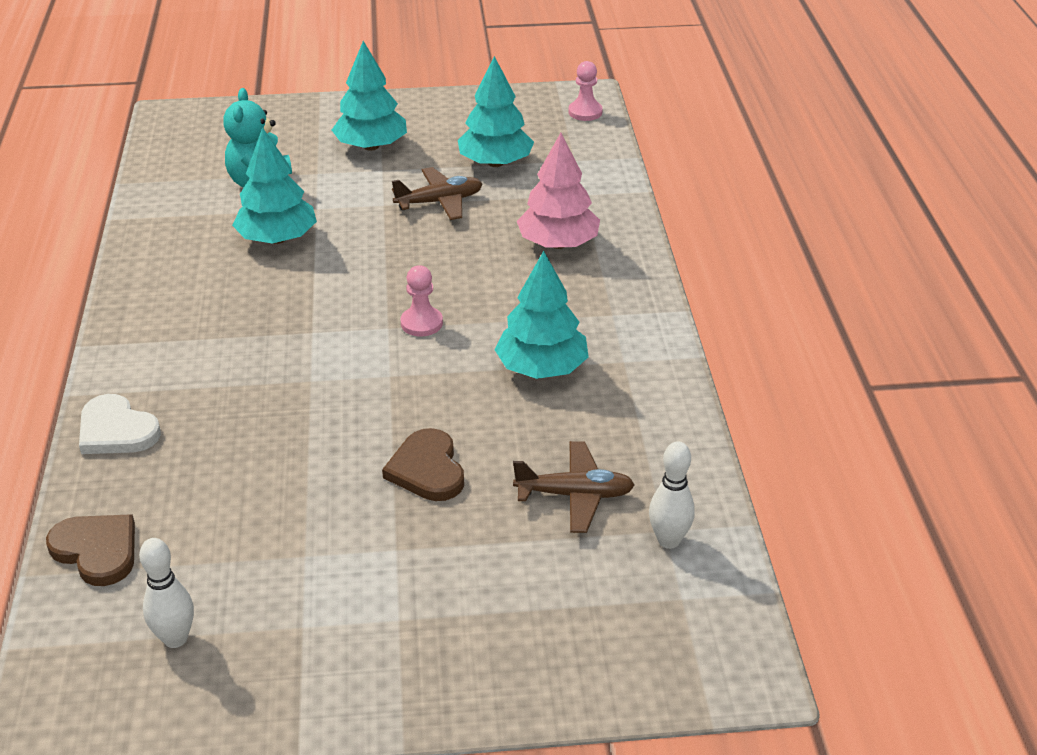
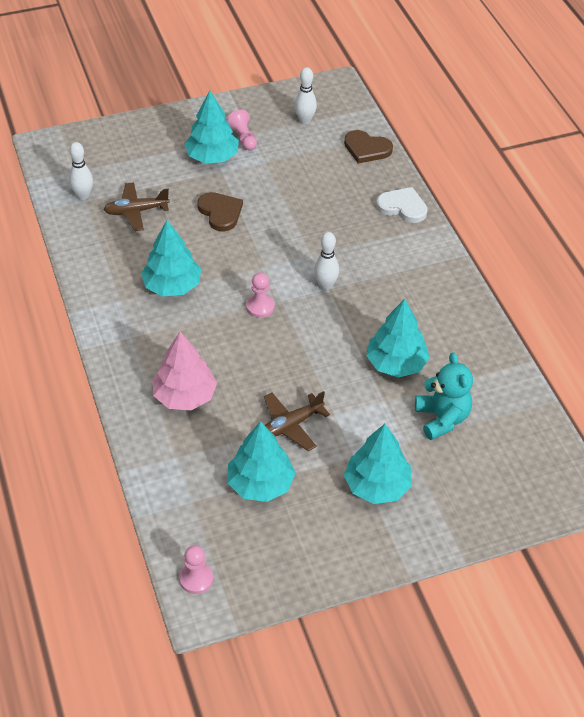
camera: 165 degrees right, 10 degrees up
none -> turquoise tree [184,91,239,164]
none -> pink pawn [226,110,257,151]
none -> white bowling pin [314,232,339,290]

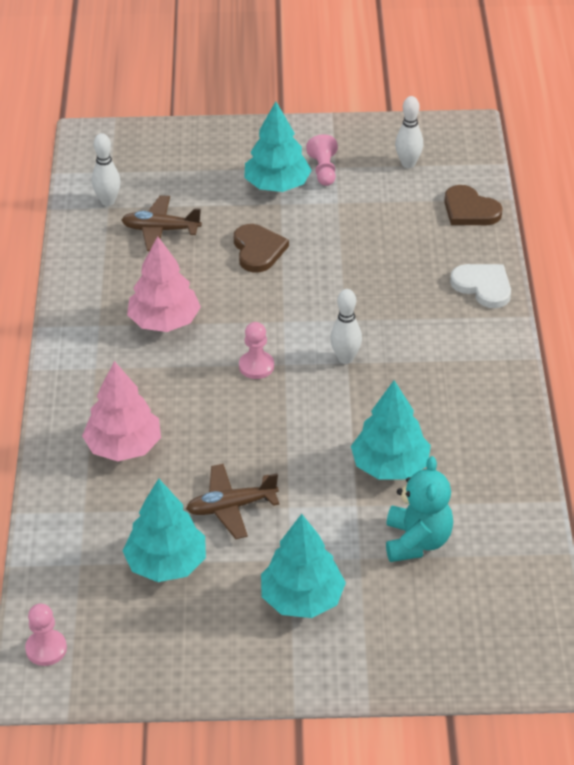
camera: 20 degrees right, 5 degrees down
turquoise tree [141,220,201,296] -> pink tree [127,236,201,332]

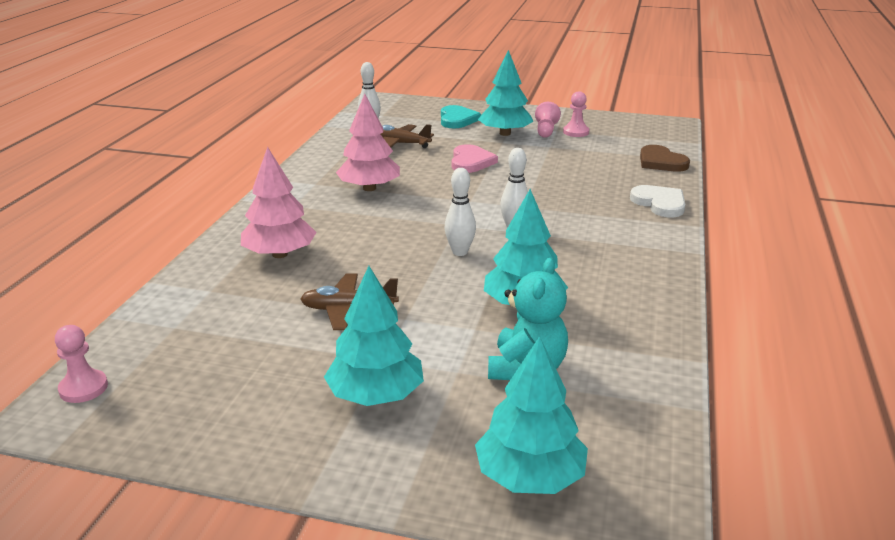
camera: 15 degrees right, 15 degrees down
turquoise tree [123,478,206,582] -> turquoise tree moved to [475,336,588,494]
brown heart [234,224,289,272] -> pink heart [452,144,498,173]
pink pawn [239,322,274,379] -> pink pawn moved to [563,91,589,137]
white bowling pin [395,96,423,168] -> white bowling pin moved to [445,168,476,256]
none -> turquoise heart [441,105,481,128]

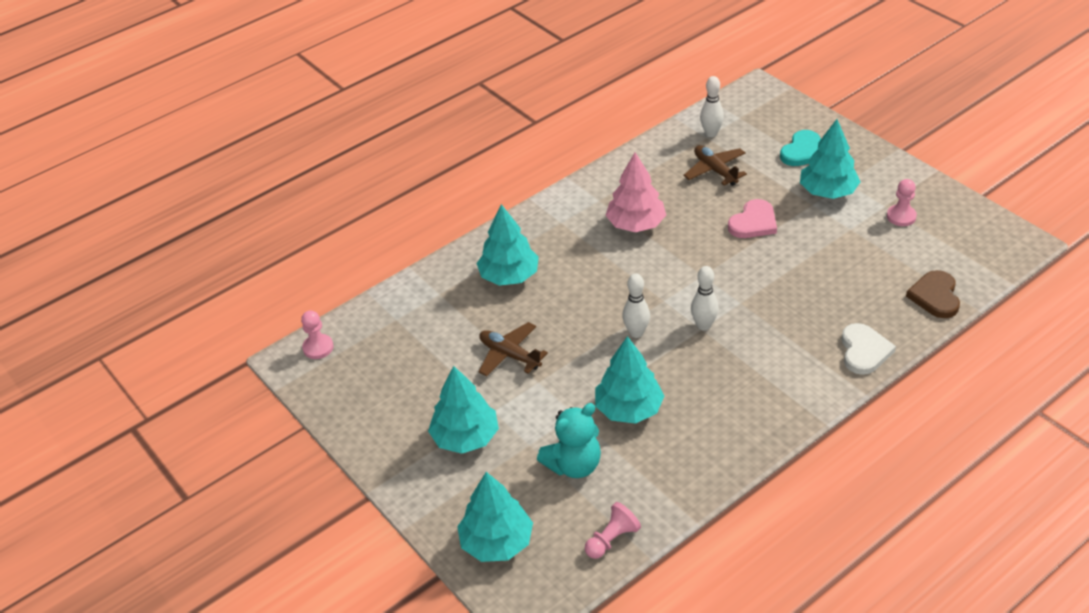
camera: 40 degrees right, 15 degrees up
pink tree [241,147,317,258] -> turquoise tree [476,204,539,286]
pink pawn [535,102,561,138] -> pink pawn moved to [585,502,641,559]

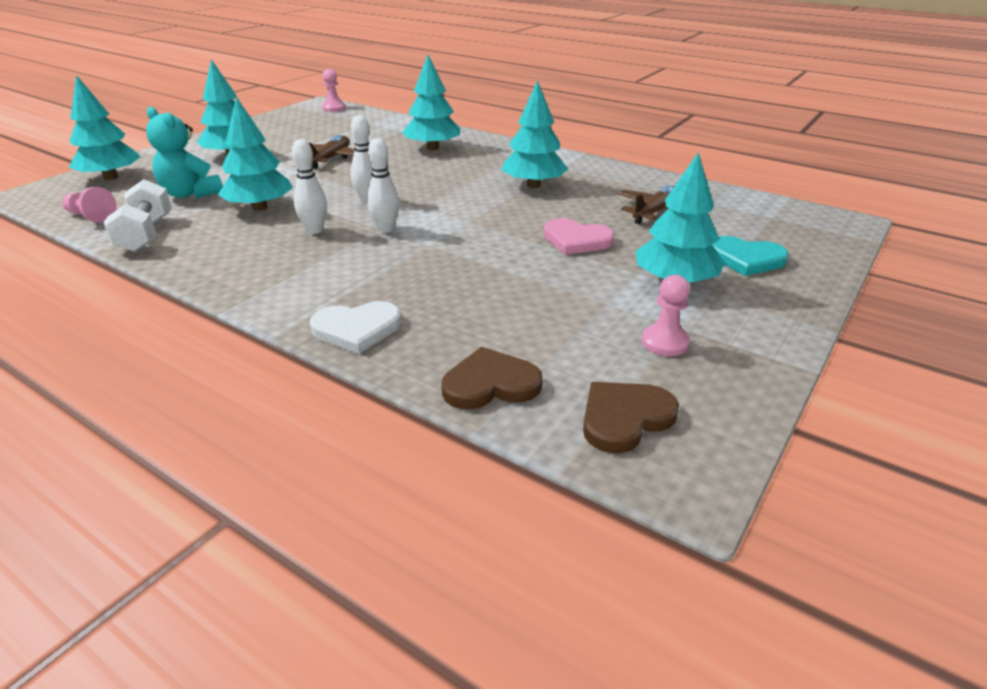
camera: 70 degrees right, 10 degrees down
pink tree [605,152,666,232] -> turquoise tree [502,80,568,188]
white bowling pin [700,76,724,137] -> white bowling pin moved to [292,139,327,234]
none -> white dumbbell [104,179,172,252]
none -> brown heart [583,382,679,453]

